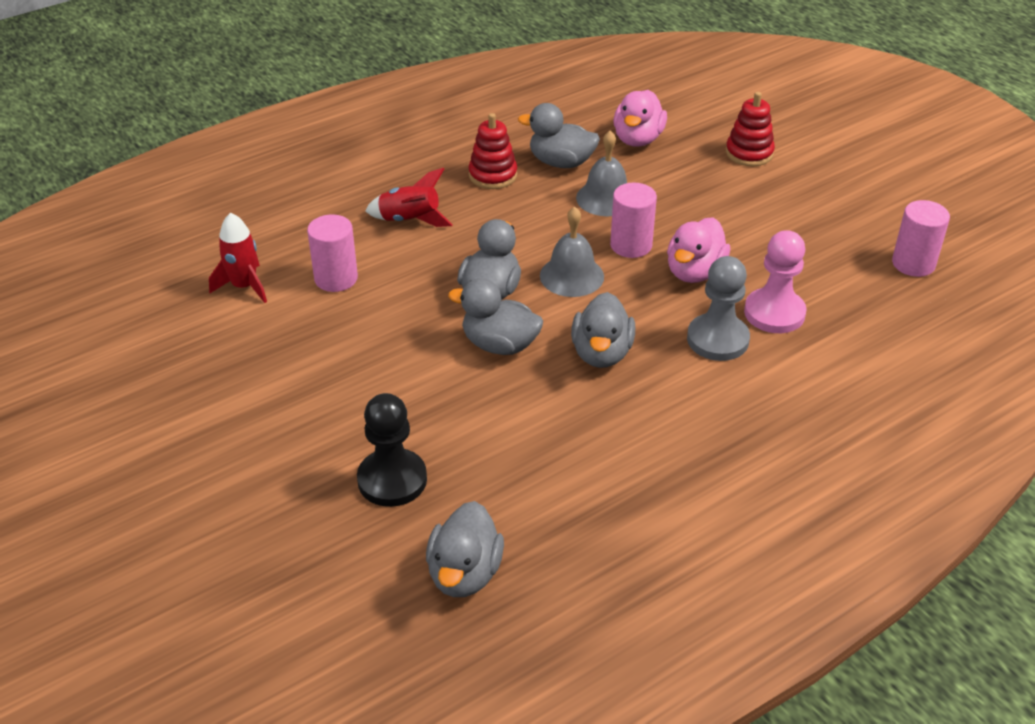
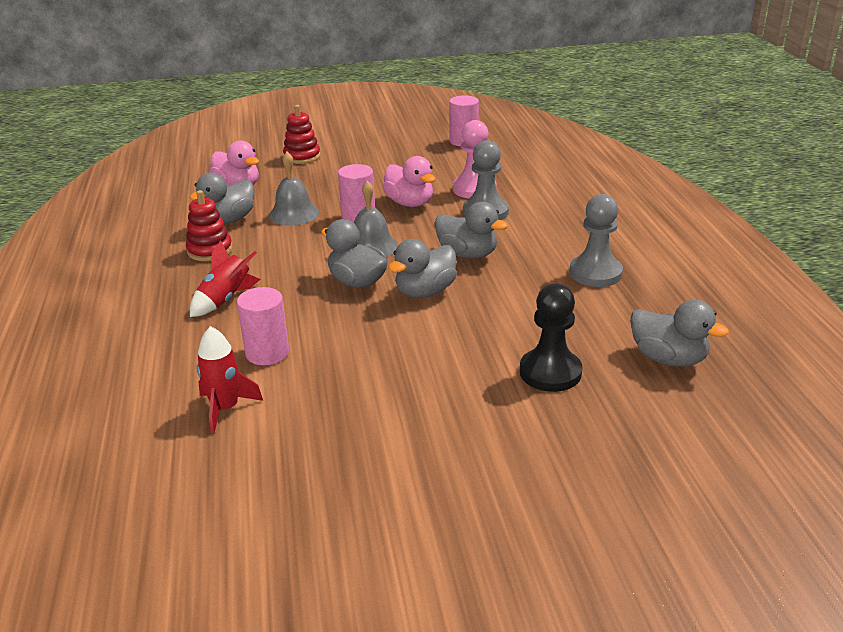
camera: 65 degrees left, 10 degrees down
none -> grey pawn [569,194,623,287]

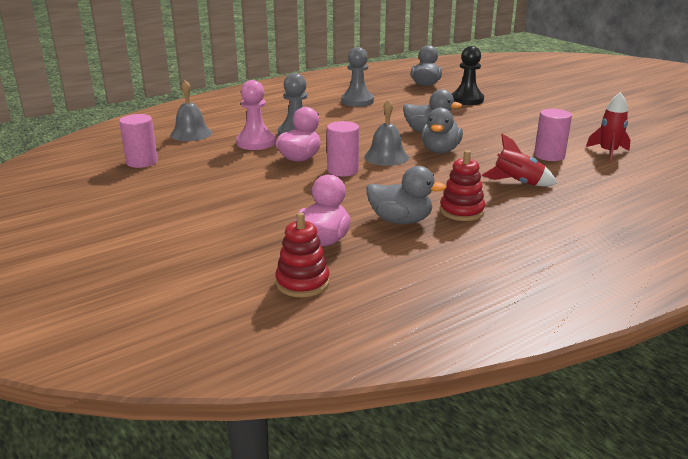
camera: 115 degrees left, 5 degrees down
grey bell [269,152,319,226] -> grey bell moved to [170,80,212,141]
red stacking toy [283,105,320,164] -> red stacking toy moved to [275,212,330,297]
grey duck [435,202,508,259] -> none

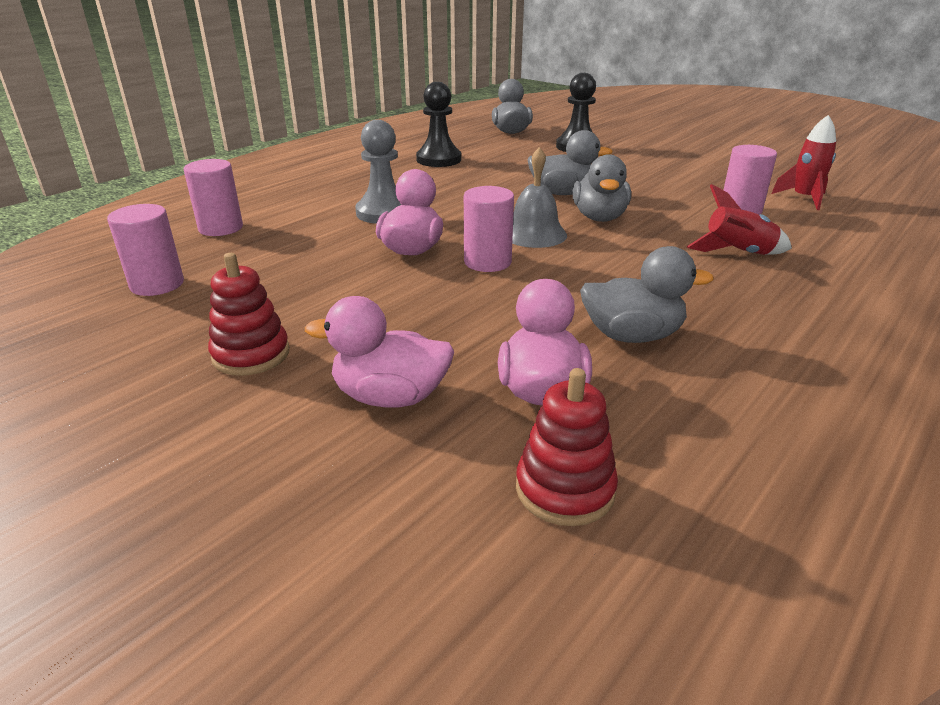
camera: 15 degrees left, 5 degrees up
grey bell [170,80,212,141] -> pink cylinder [184,159,243,236]
pink pawn [236,80,275,150] -> none
grey pawn [341,47,374,107] -> black pawn [416,82,461,167]
red stacking toy [440,150,485,221] -> red stacking toy moved to [208,253,290,376]
none -> pink duck [305,296,454,407]

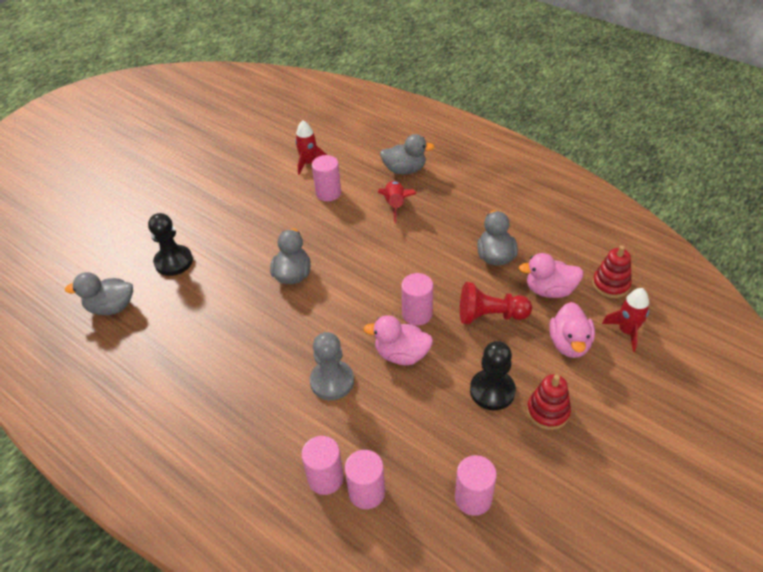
camera: 90 degrees left, 15 degrees up
black pawn [416,82,461,167] -> black pawn moved to [470,341,516,410]
grey bell [512,147,567,248] -> none
grey duck [573,154,631,222] -> grey duck moved to [380,134,435,174]
none -> pink cylinder [302,436,344,495]
none -> red pawn [460,282,532,324]
none -> red rocket [602,288,649,352]

